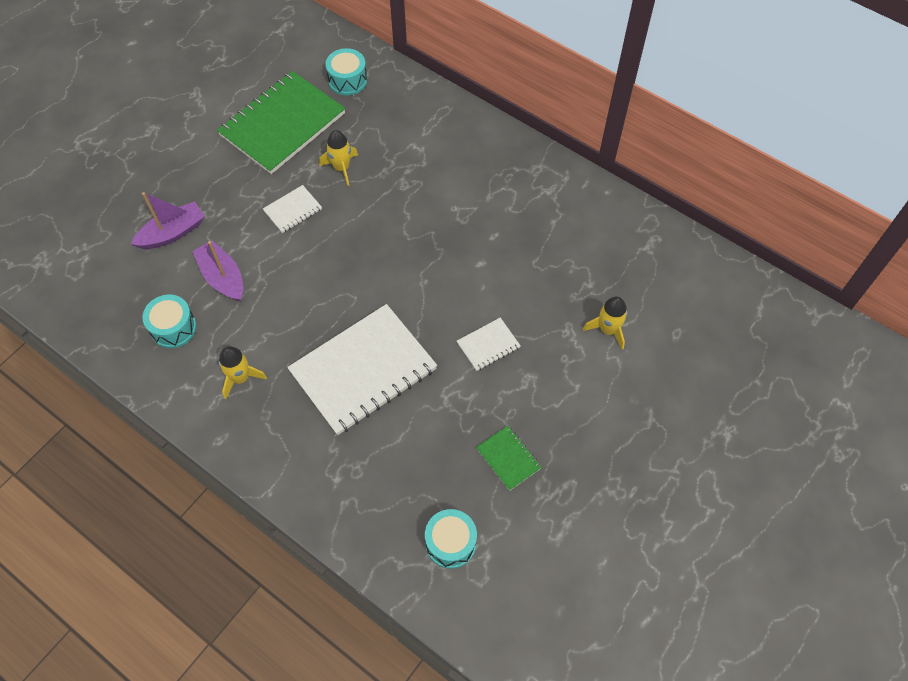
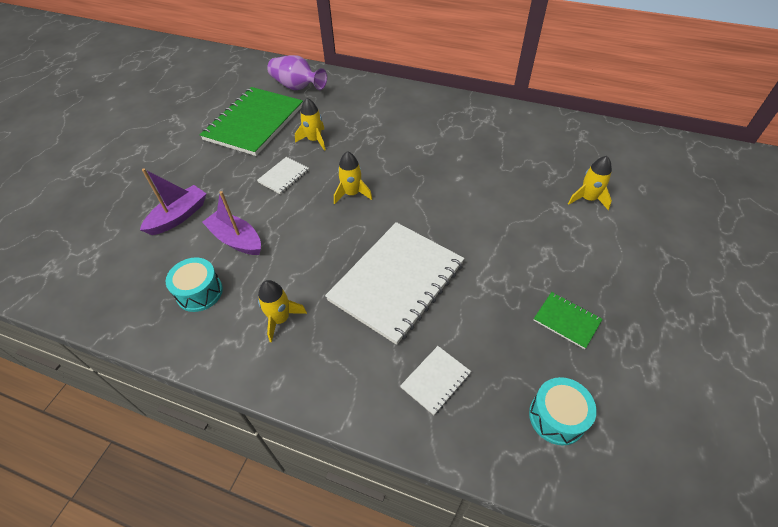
camera: 15 degrees left, 10 degrees down
turquoise drum [326,48,367,95] -> purple vase [267,55,327,90]
white notebook [457,317,521,371] -> white notebook moved to [400,346,471,415]
none -> yellow rocket [334,151,372,204]

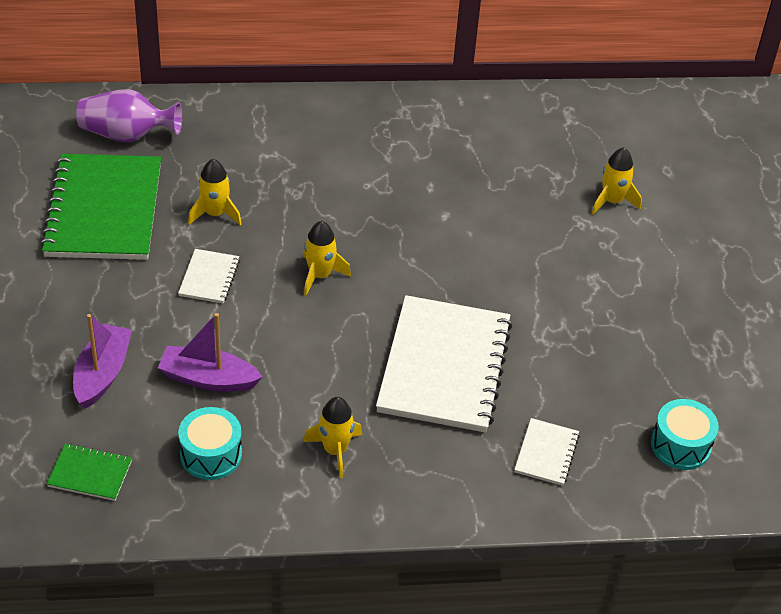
camera: 30 degrees left, 5 degrees down
green notebook [534,292,602,349] -> green notebook moved to [47,443,132,501]

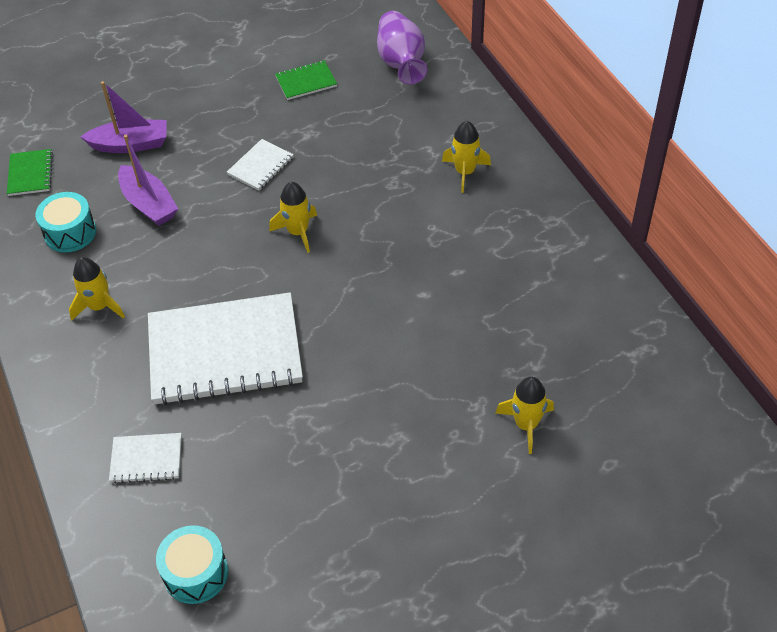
camera: 75 degrees right, 5 degrees up
green notebook [40,153,161,260] -> green notebook [275,60,337,100], size x0.44
purple boat [158,313,263,392] -> purple boat turned 150 degrees clockwise [118,135,178,226]
white notebook [178,249,240,304] -> white notebook turned 45 degrees counterclockwise [227,139,294,191]
yellow rocket [188,159,242,226] -> yellow rocket moved to [442,121,491,193]

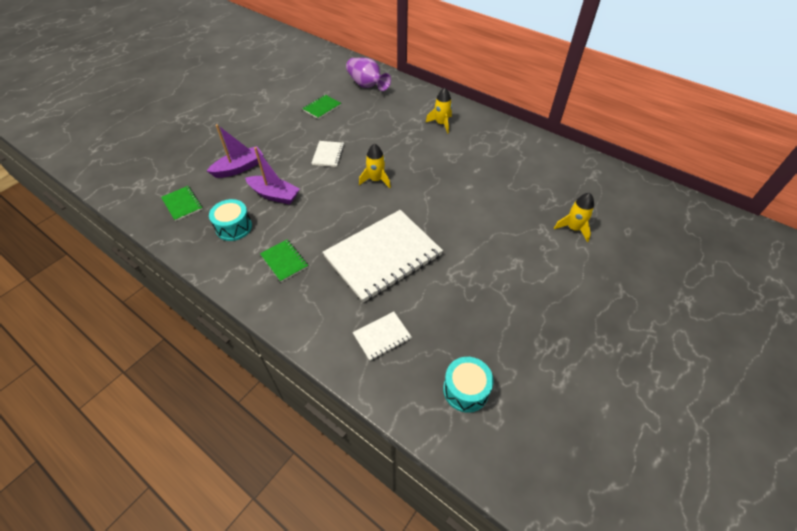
camera: 30 degrees left, 0 degrees up
yellow rocket [69,257,125,320] -> green notebook [260,240,308,282]

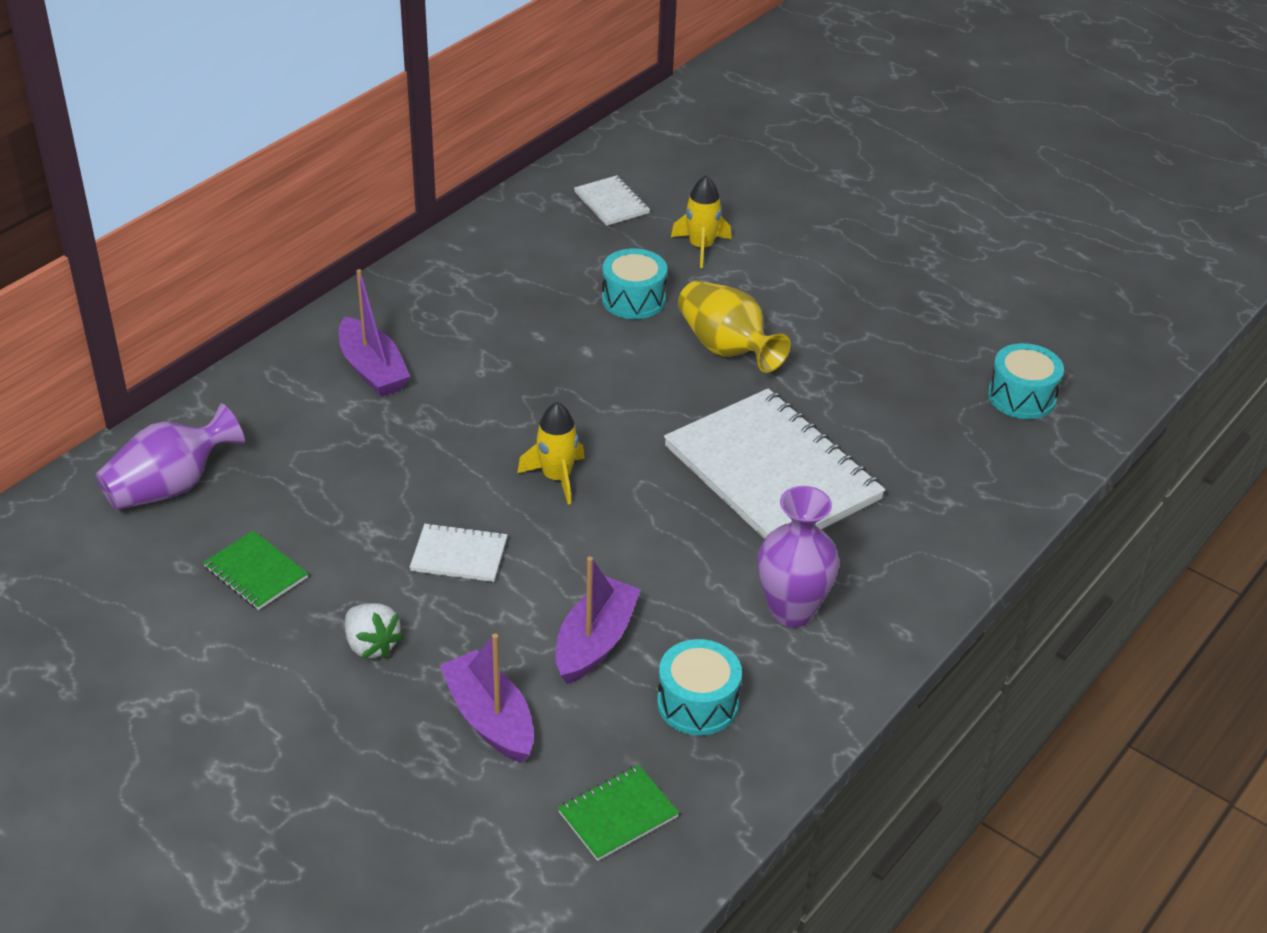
camera: 90 degrees left, 10 degrees down
green notebook [260,240,308,282] -> purple vase [758,486,839,627]
white notebook [353,312,412,361] -> white notebook moved to [574,175,650,226]
yellow rocket [426,88,452,134] -> purple boat [339,269,411,397]
none -> white strawberry [345,603,403,659]
none -> turquoise drum [602,248,667,319]
none -> yellow vase [678,280,790,372]

